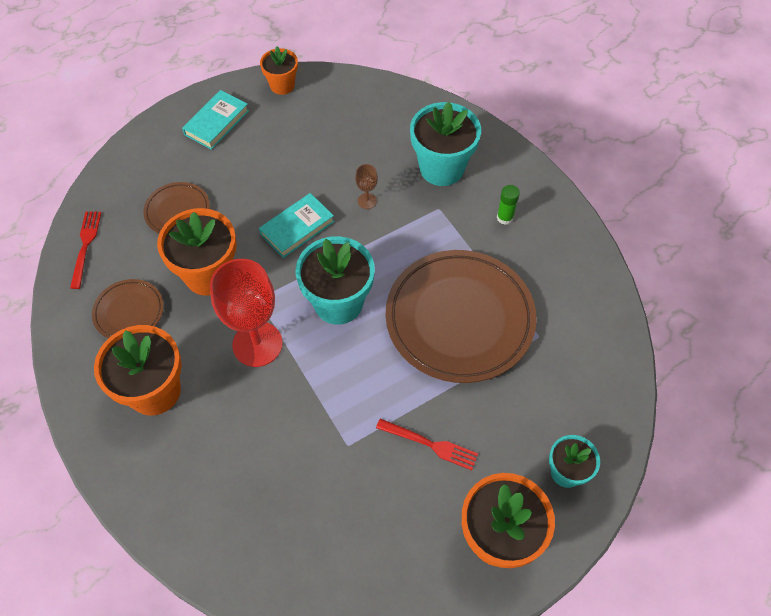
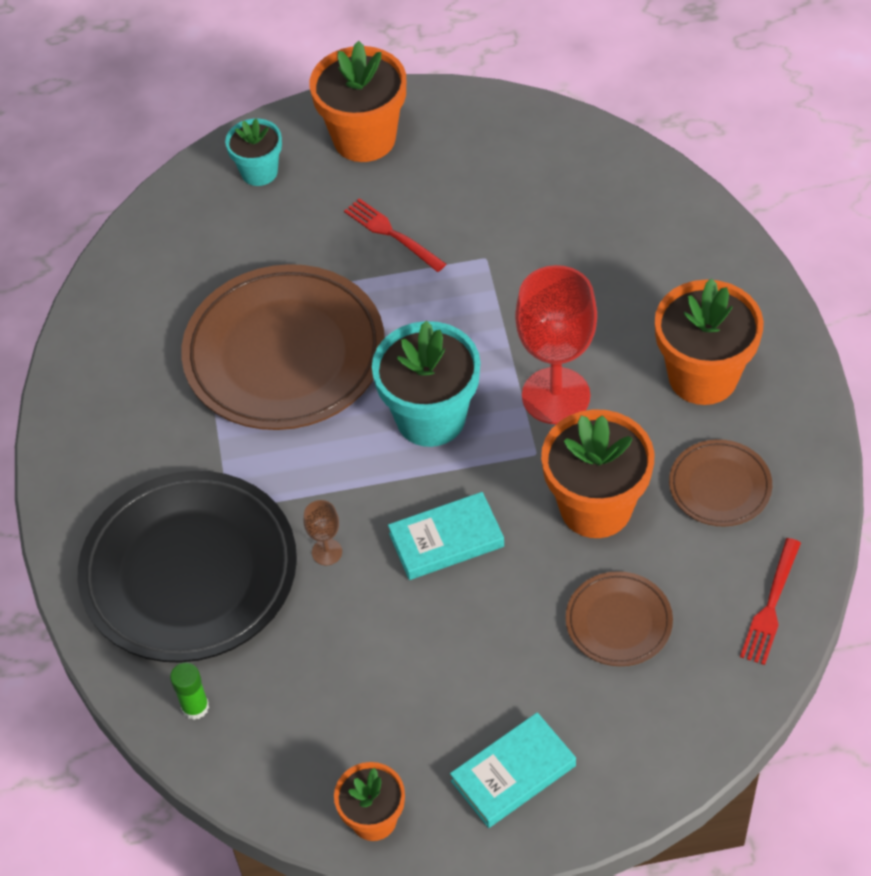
camera: 155 degrees left, 5 degrees down
turquoise flower pot [410,102,481,186] -> black plate [78,471,297,663]
green glue stick [497,185,520,225] -> green glue stick moved to [170,663,209,720]

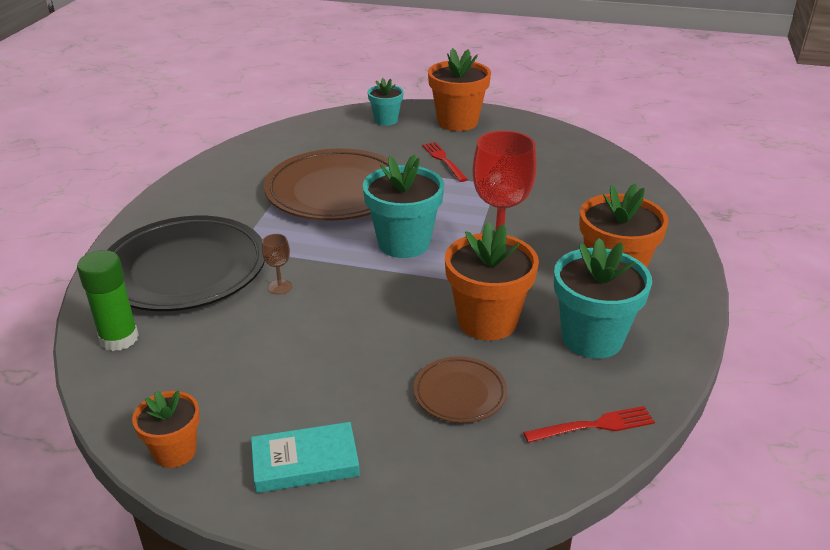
camera: 20 degrees right, 20 degrees down
green glue stick [170,663,209,720] -> green glue stick [77,250,139,351], size x1.69
turquoise book [388,492,504,580] -> none
brown plate [669,439,772,527] -> turquoise flower pot [554,238,652,359]
red fork [740,538,801,665] -> red fork turned 150 degrees counterclockwise [523,406,655,443]

